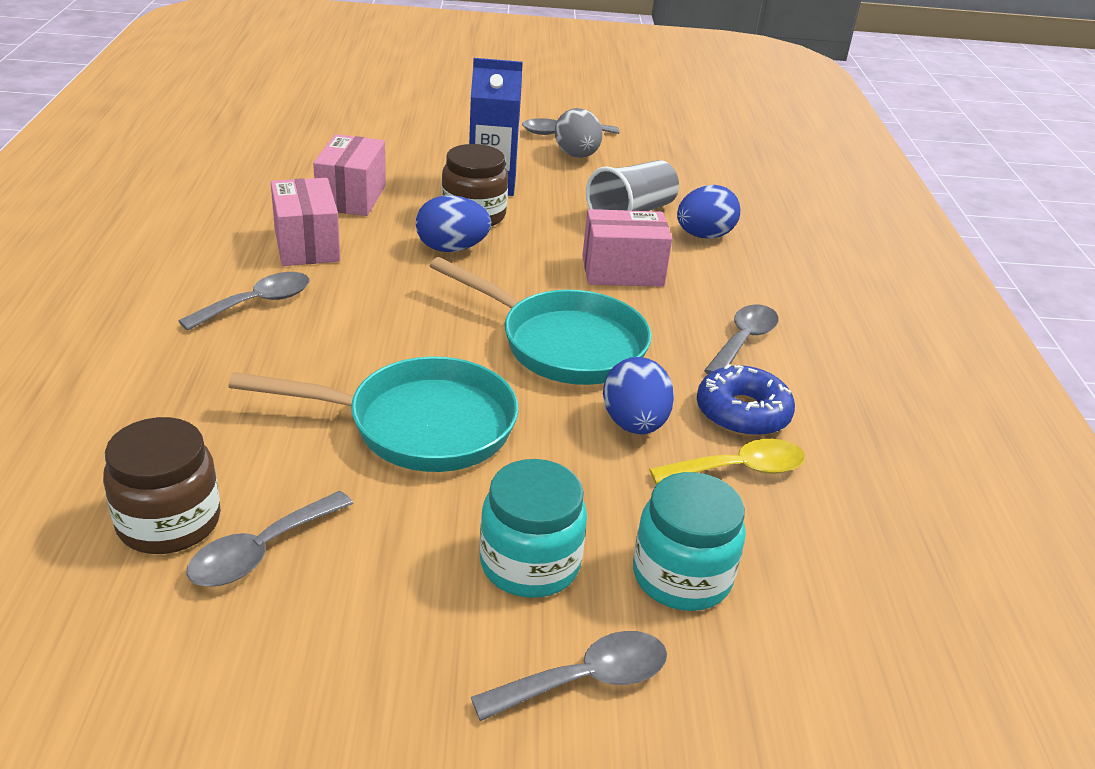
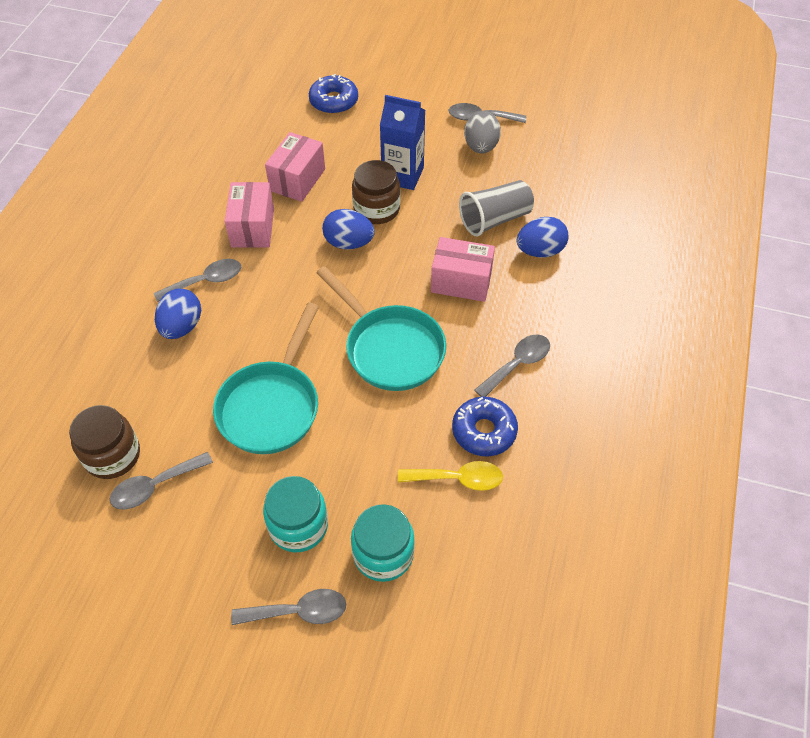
camera: 20 degrees right, 20 degrees up
turquoise pan [228,356,519,472] -> turquoise pan turned 90 degrees clockwise [213,303,319,454]
blue egg [603,357,674,434] -> blue egg moved to [155,289,201,339]
none -> blue donut [309,74,358,114]

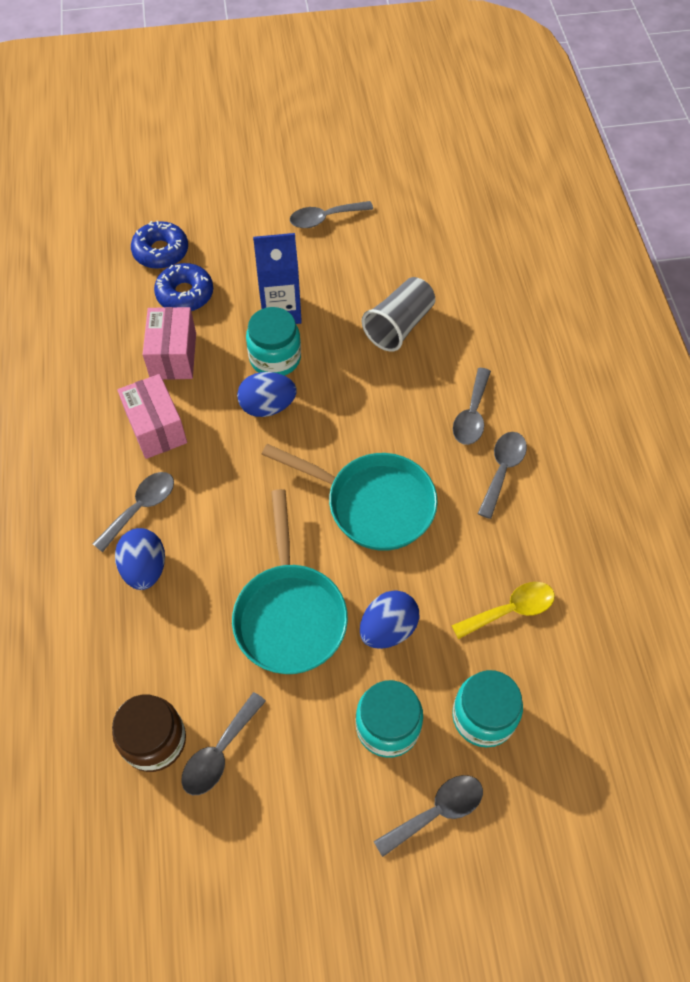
camera: 25 degrees left, 5 degrees up
brown jar [352,160,400,224] -> turquoise jar [246,307,301,376]
pink box [431,237,495,302] -> none
blue donut [452,397,518,456] -> blue donut moved to [154,263,213,311]
grey egg [464,111,501,154] -> none
blue egg [517,217,568,258] -> blue egg moved to [360,591,419,649]
none -> grey spoon [453,368,491,445]

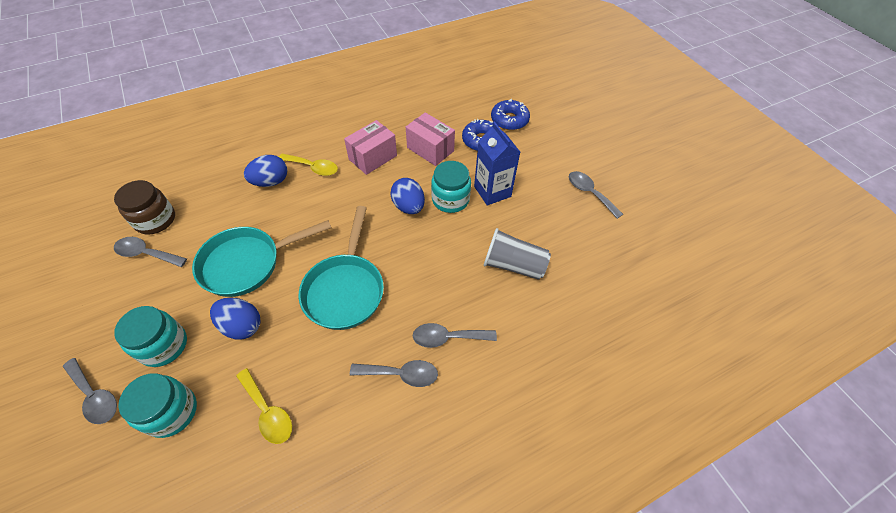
camera: 70 degrees right, 5 degrees down
grey spoon [93,472,174,552] -> yellow spoon [279,154,338,176]
pink box [143,307,196,380] -> pink box turned 60 degrees clockwise [406,112,455,166]

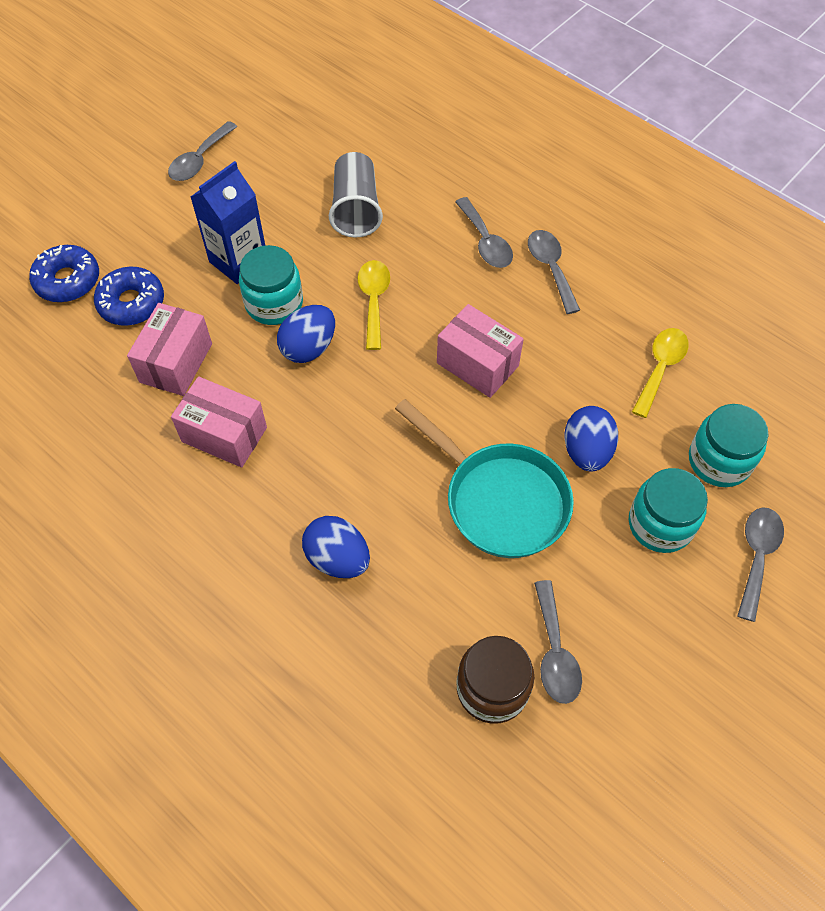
camera: 110 degrees left, 5 degrees up
yellow spoon [279,154,338,176] -> yellow spoon moved to [358,260,390,350]
turquoise pan [299,206,384,330] -> pink box [437,304,524,398]

